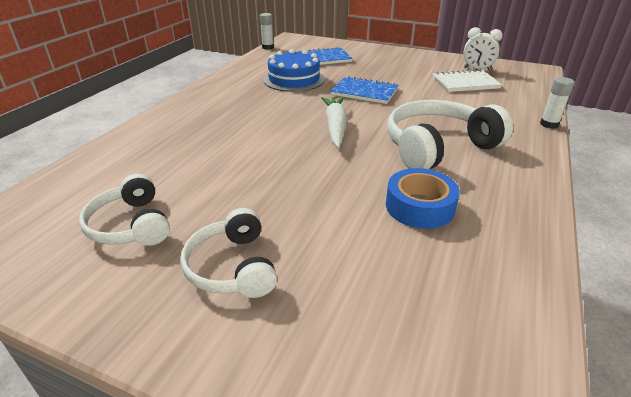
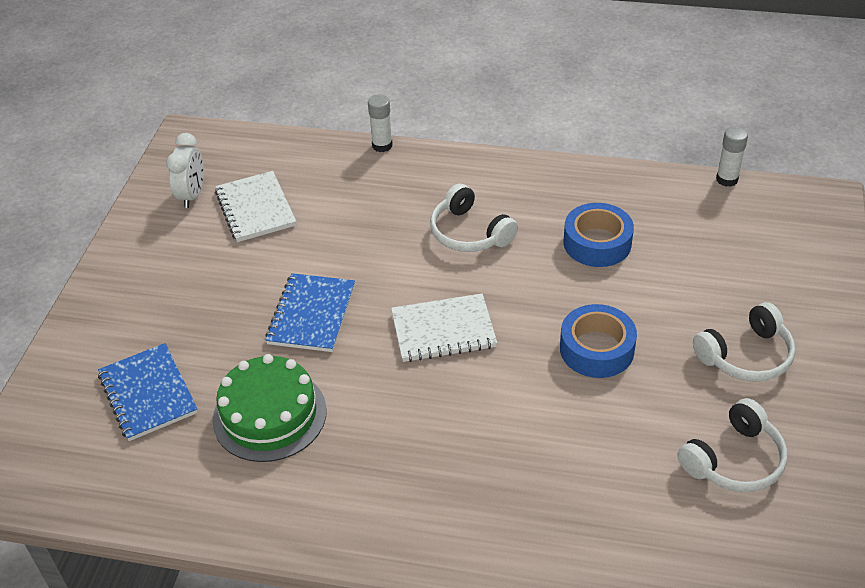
camera: 100 degrees left, 10 degrees up
white glue stick [260,13,274,50] -> white glue stick moved to [716,127,748,187]
blue cake [264,49,325,92] -> green cake [212,354,327,462]
white carrot [321,97,347,148] -> white notebook [391,293,497,362]
white headphones [387,100,513,169] -> white headphones [430,184,518,252], size x0.62
none -> blue tape [560,304,637,378]

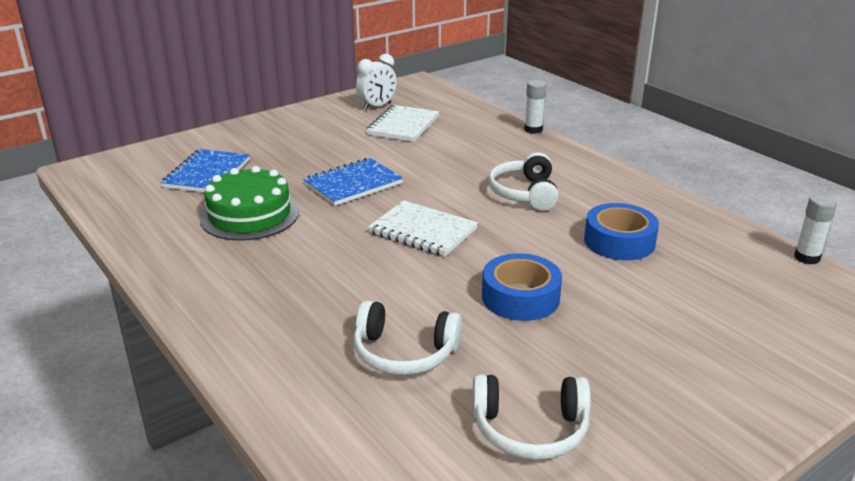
camera: 40 degrees right, 15 degrees down
white headphones [693,302,795,382] -> white headphones moved to [354,300,462,375]

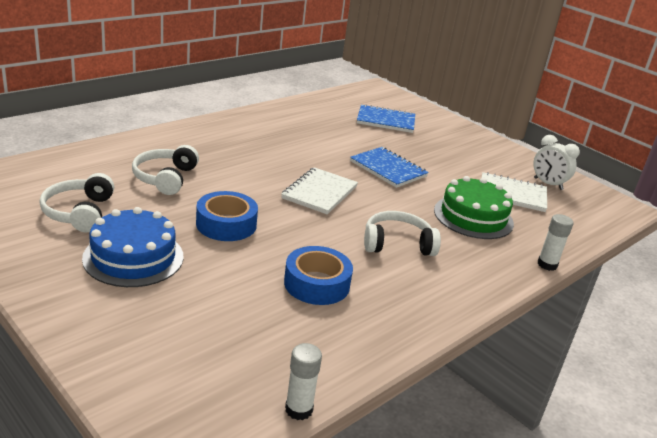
camera: 80 degrees right, 0 degrees up
green cake [200,166,299,241] -> green cake moved to [434,176,514,239]
none -> blue cake [82,207,183,287]

